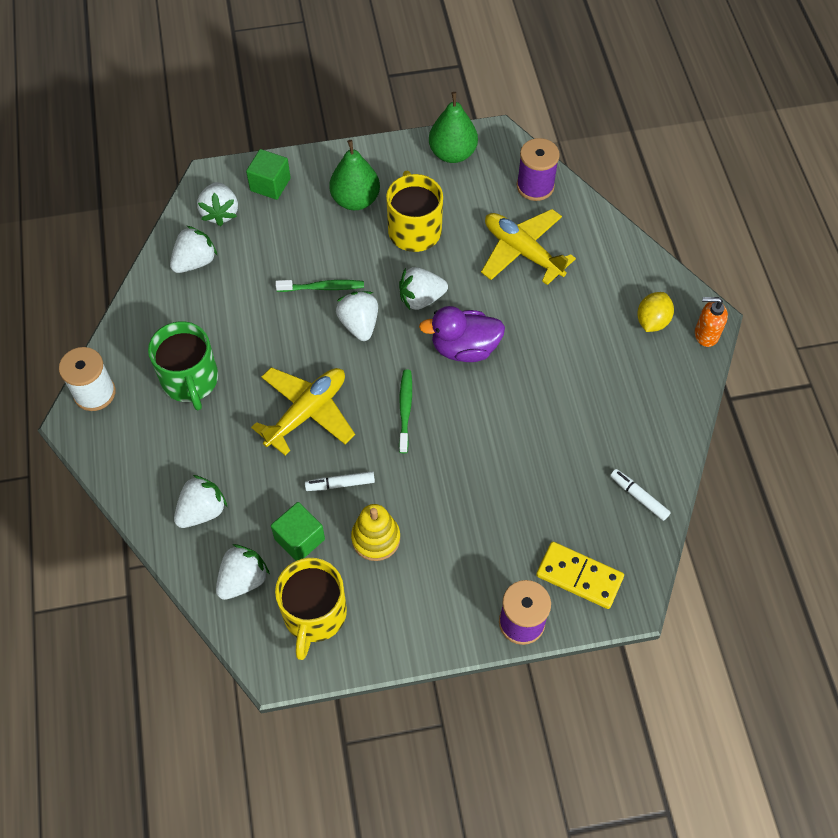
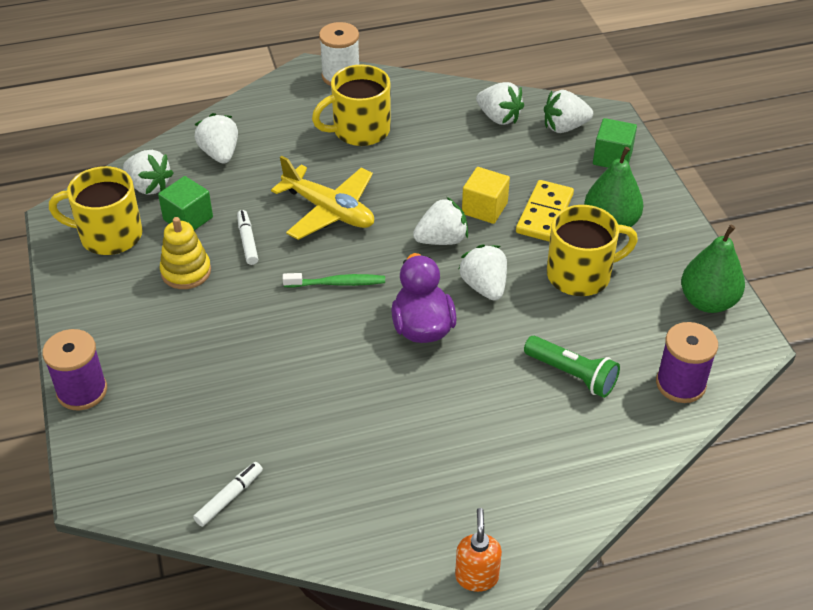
camera: 85 degrees right, 15 degrees down
green mug [148,321,218,410] -> yellow mug [312,65,390,146]
white strawberry [174,475,227,528] -> white strawberry turned 150 degrees counterclockwise [194,113,238,164]
green toothbrush [275,280,364,292] -> yellow cube [462,167,510,224]
yellow plane [481,209,576,285] -> green flashlight [524,336,620,398]
yellow domino [536,542,624,609] -> yellow domino moved to [516,180,574,242]
yellow lemon [637,292,674,332] -> none

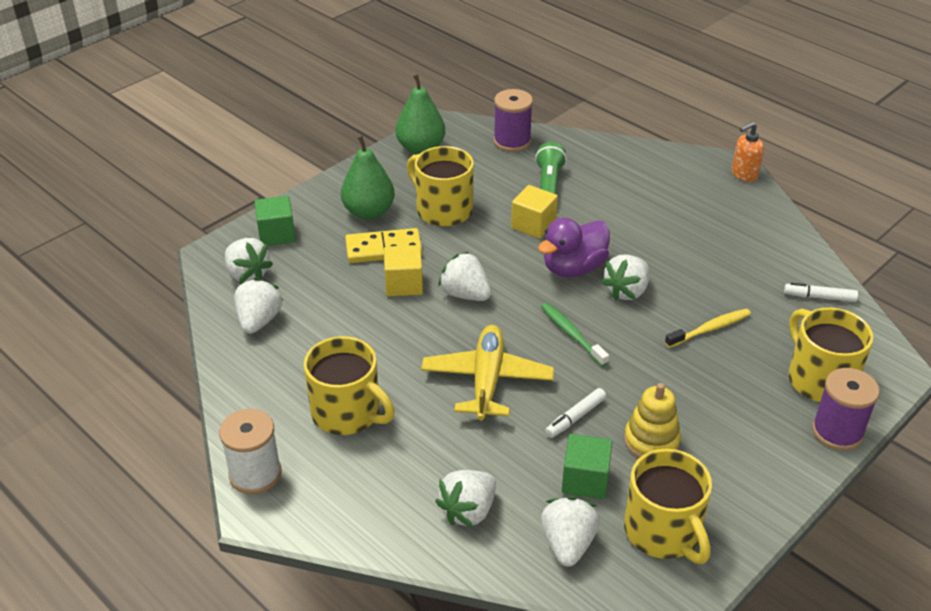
camera: 120 degrees left, 5 degrees down
white strawberry [458,245,507,301] -> white strawberry moved to [601,254,650,301]
none -> yellow cube [511,185,558,239]
none -> yellow toothbrush [665,309,751,348]
none -> yellow mug [788,307,874,402]

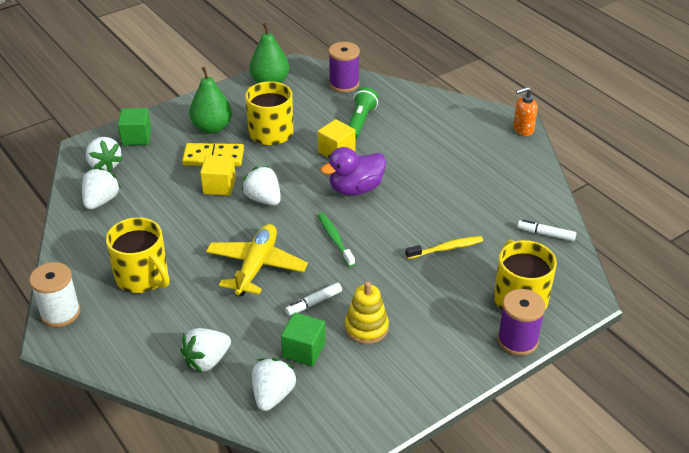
camera: 10 degrees right, 0 degrees up
white strawberry [601,254,650,301] -> none
yellow mug [624,449,712,564] -> none

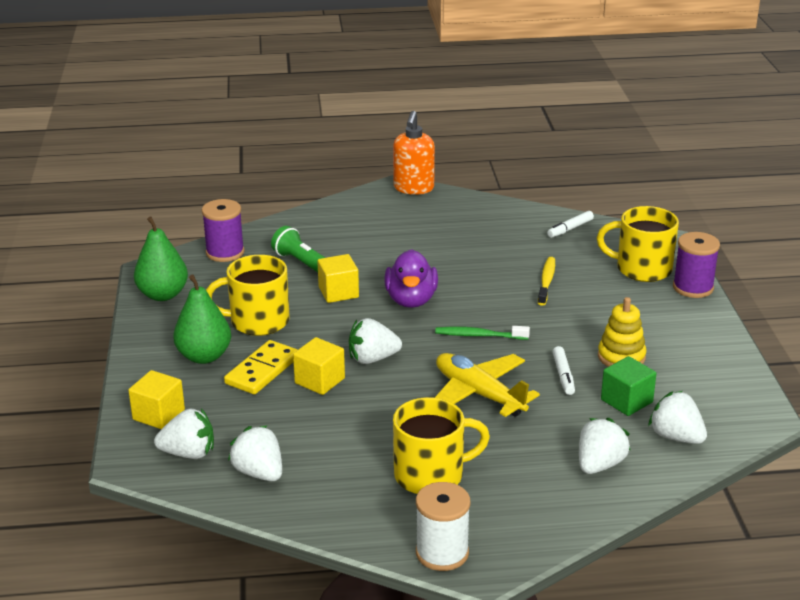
camera: 60 degrees left, 10 degrees down
green cube [118,108,151,145] -> yellow cube [128,370,185,429]
white strawberry [181,328,231,372] -> white strawberry turned 135 degrees counterclockwise [579,418,631,474]
orange soap dispenser [513,87,538,136] -> orange soap dispenser [393,111,435,195], size x1.51

